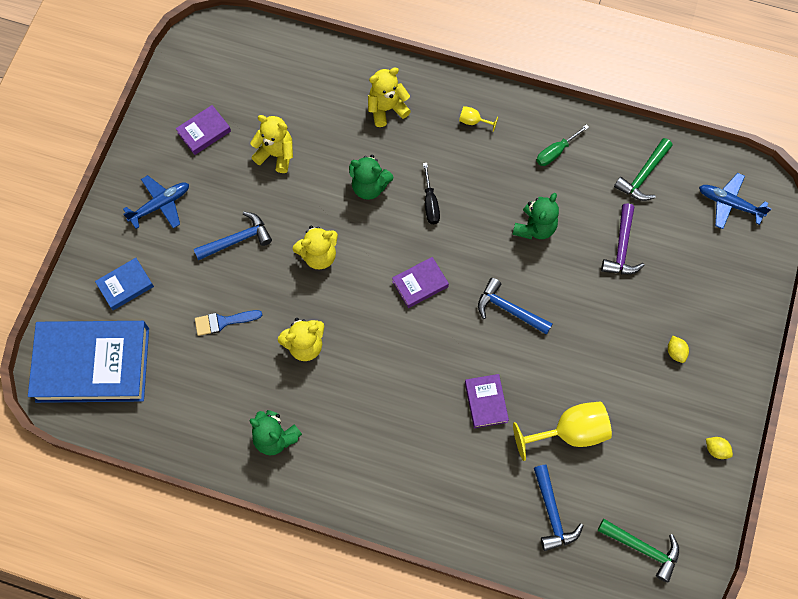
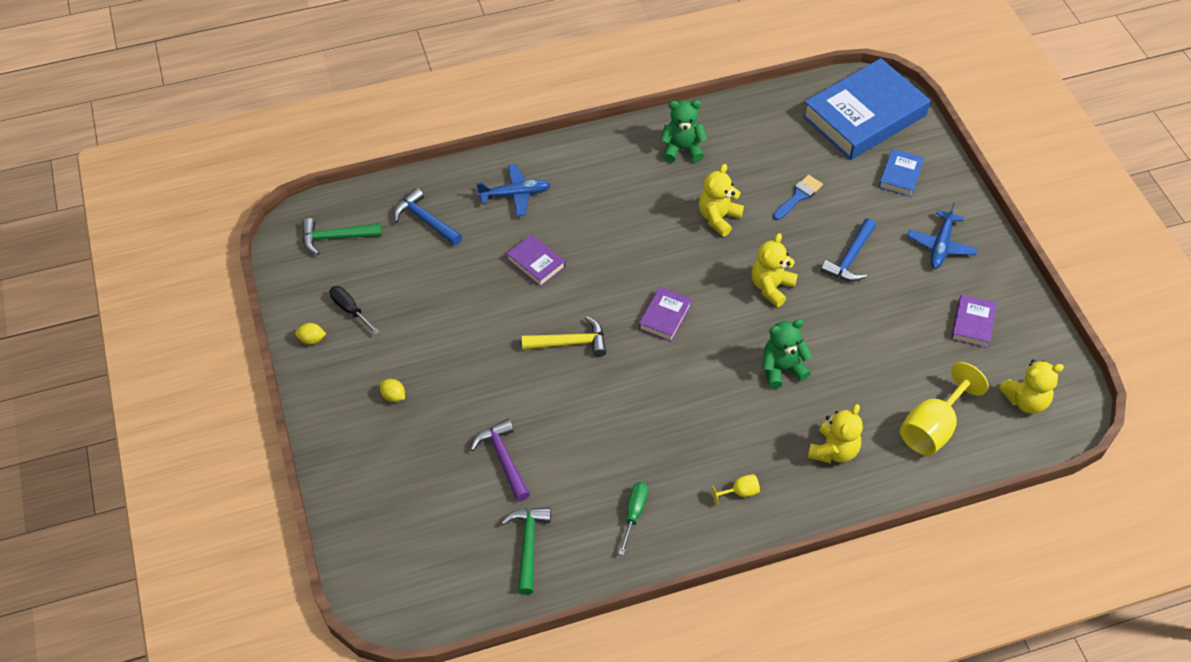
camera: 145 degrees right, 15 degrees down
yellow teddy bear [250,115,293,173] -> yellow teddy bear moved to [999,360,1064,414]
black screwdriver [423,163,440,224] -> black screwdriver moved to [330,286,380,335]
blue hammer [478,278,552,335] -> yellow hammer [522,316,606,357]
green teddy bear [512,193,559,239] -> none
yellow goblet [513,401,612,461] -> yellow goblet moved to [900,362,989,456]
blue plane [699,173,772,229] -> blue plane moved to [476,164,551,216]

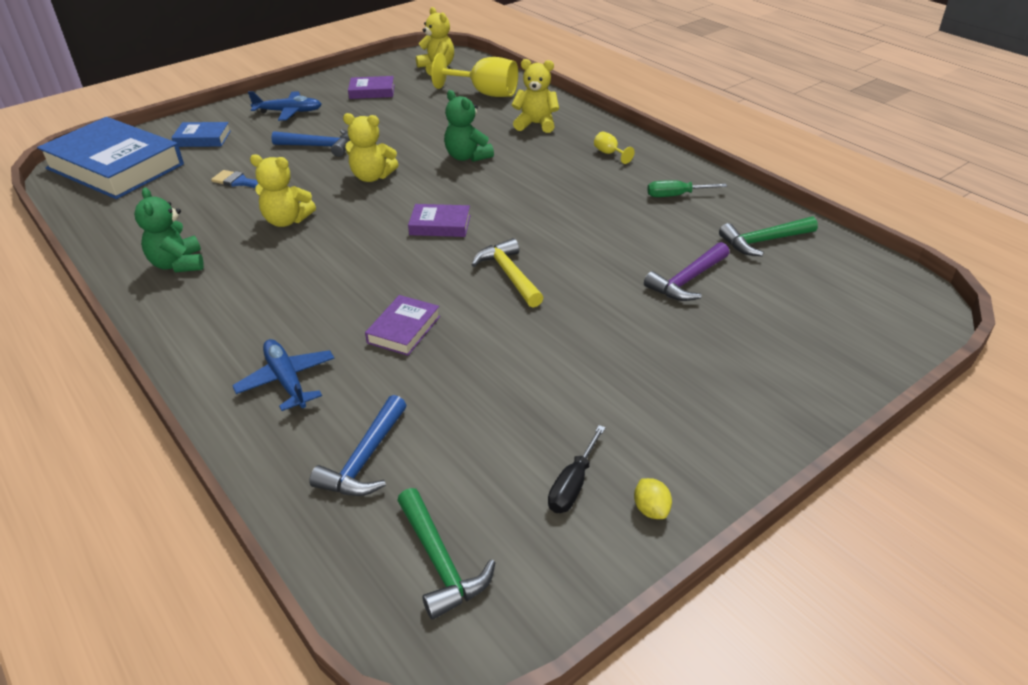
camera: 110 degrees left, 15 degrees down
yellow lemon [380,379,405,402] -> none

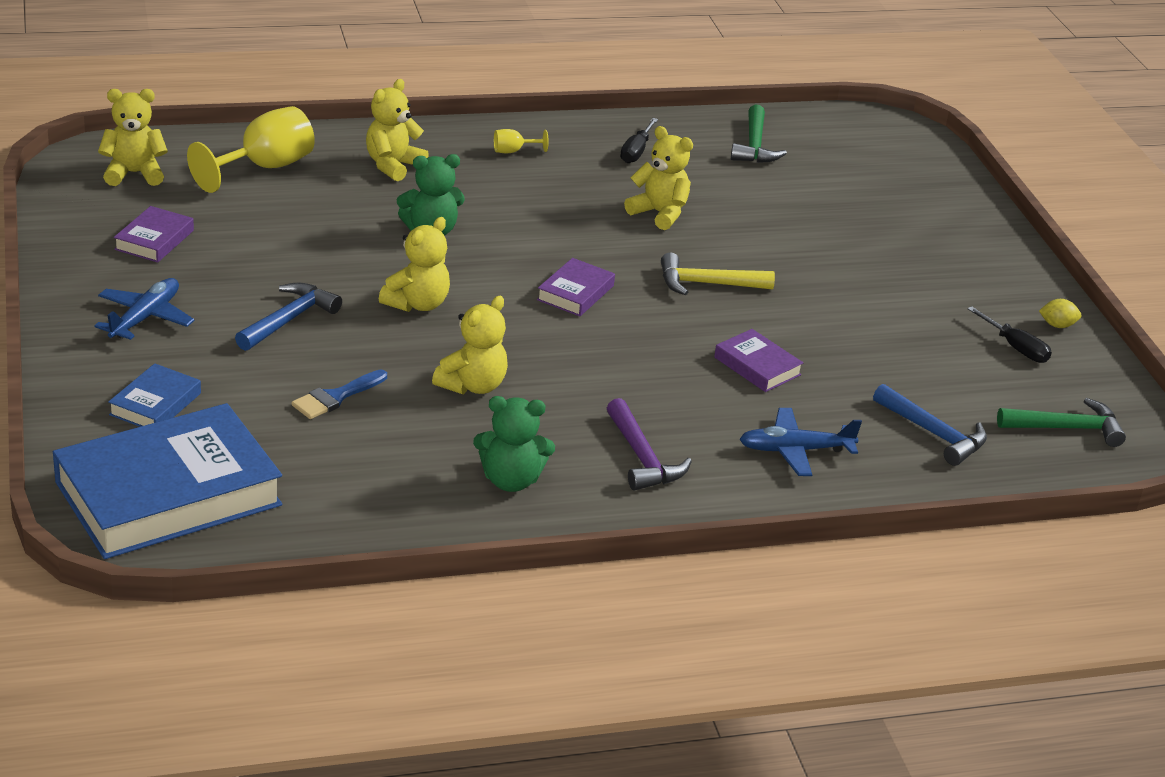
camera: 70 degrees left, 5 degrees down
purple hammer [644,242,729,301] -> purple hammer moved to [607,398,692,490]
green screwdriver [647,180,727,197] -> black screwdriver [620,118,658,163]
none -> yellow teddy bear [624,126,693,230]

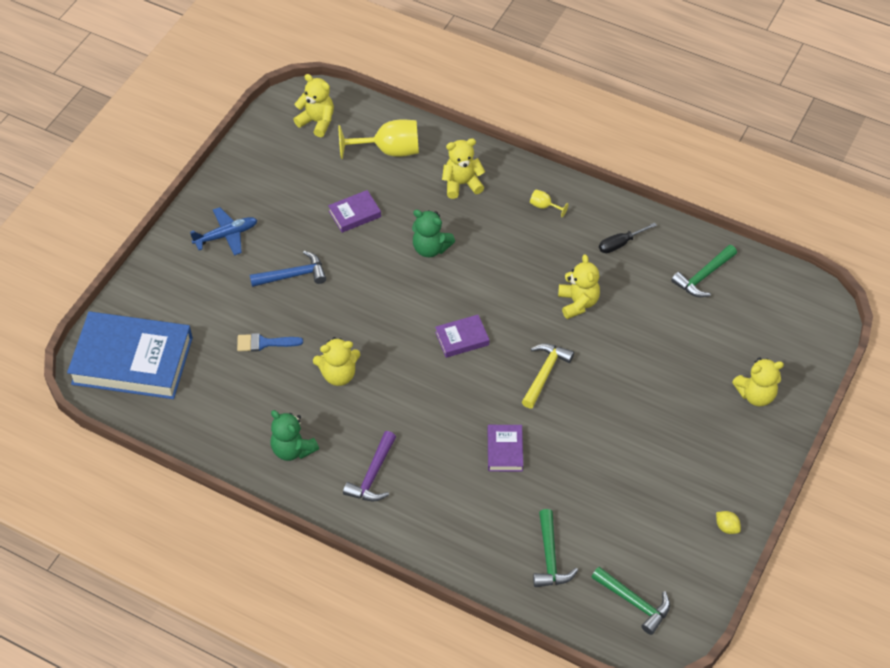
camera: 45 degrees right, 20 degrees up
blue book [108,363,201,427] -> none
purple book [114,206,194,263] -> purple book moved to [328,190,381,233]
yellow teddy bear [379,217,450,312] -> yellow teddy bear moved to [732,357,784,406]
yellow hammer [661,253,775,295] -> yellow hammer turned 75 degrees clockwise [522,343,574,408]
blue plane [739,408,862,476] -> none
blue hammer [873,384,987,466] -> green hammer [533,509,578,587]
black screwdriver [967,306,1052,363] -> none

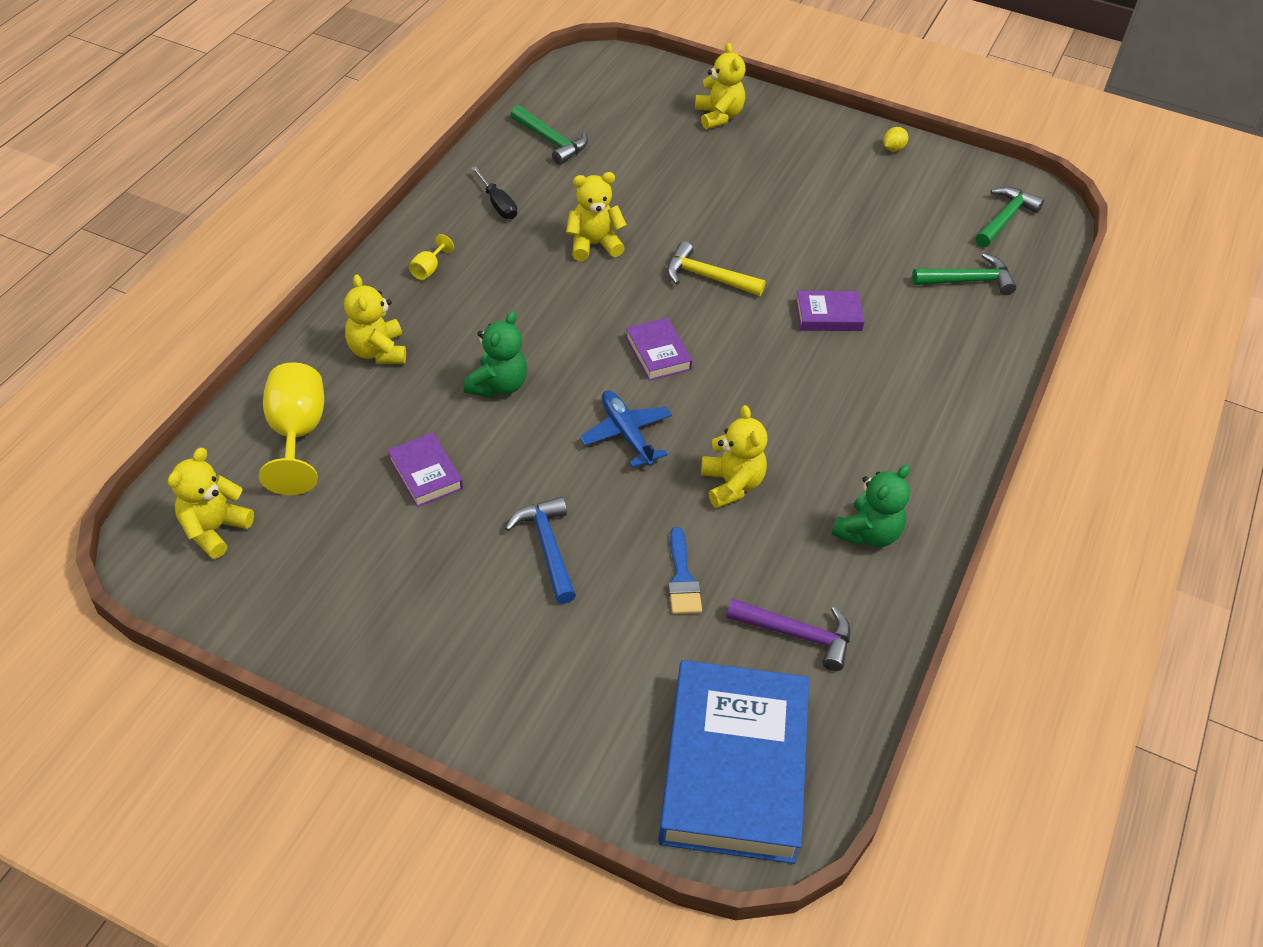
camera: 95 degrees left, 5 degrees down
blue plane [190,207,257,256] -> blue plane moved to [580,390,672,468]
purple hammer [343,431,396,501] -> purple hammer moved to [726,598,850,671]

